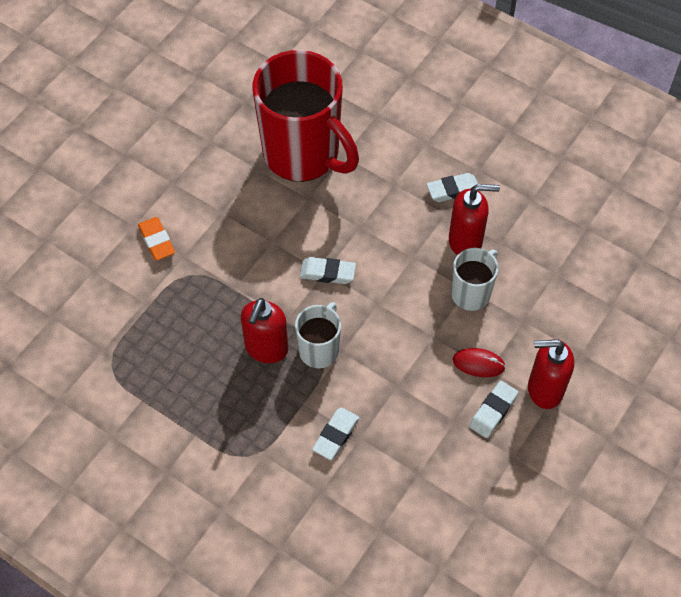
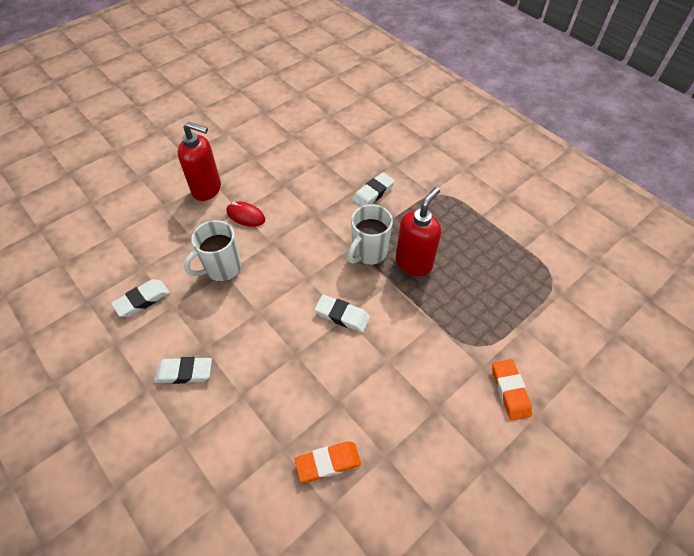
camera: 165 degrees left, 5 degrees down
red mug [252,50,359,182] -> orange eraser [295,442,361,482]
red soap dispenser [449,184,500,255] -> none
white eraser [469,381,518,438] -> white eraser moved to [111,279,170,317]

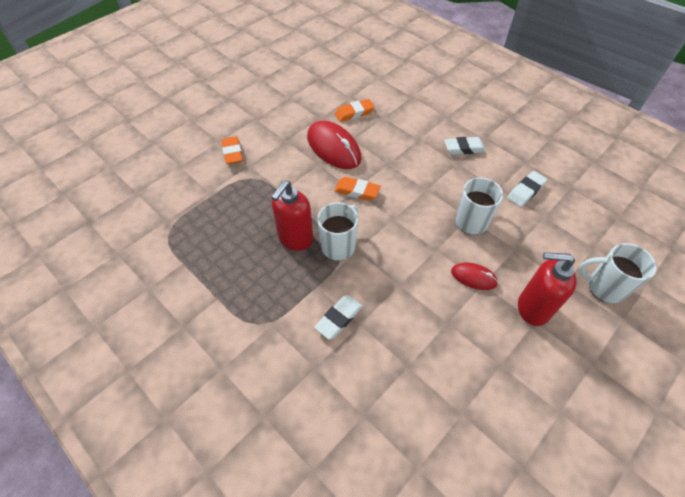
camera: 175 degrees right, 0 degrees up
white eraser [315,295,370,333] -> orange eraser [334,177,380,201]
none -> red mouse [307,121,361,169]
none -> white mug [579,243,657,303]

